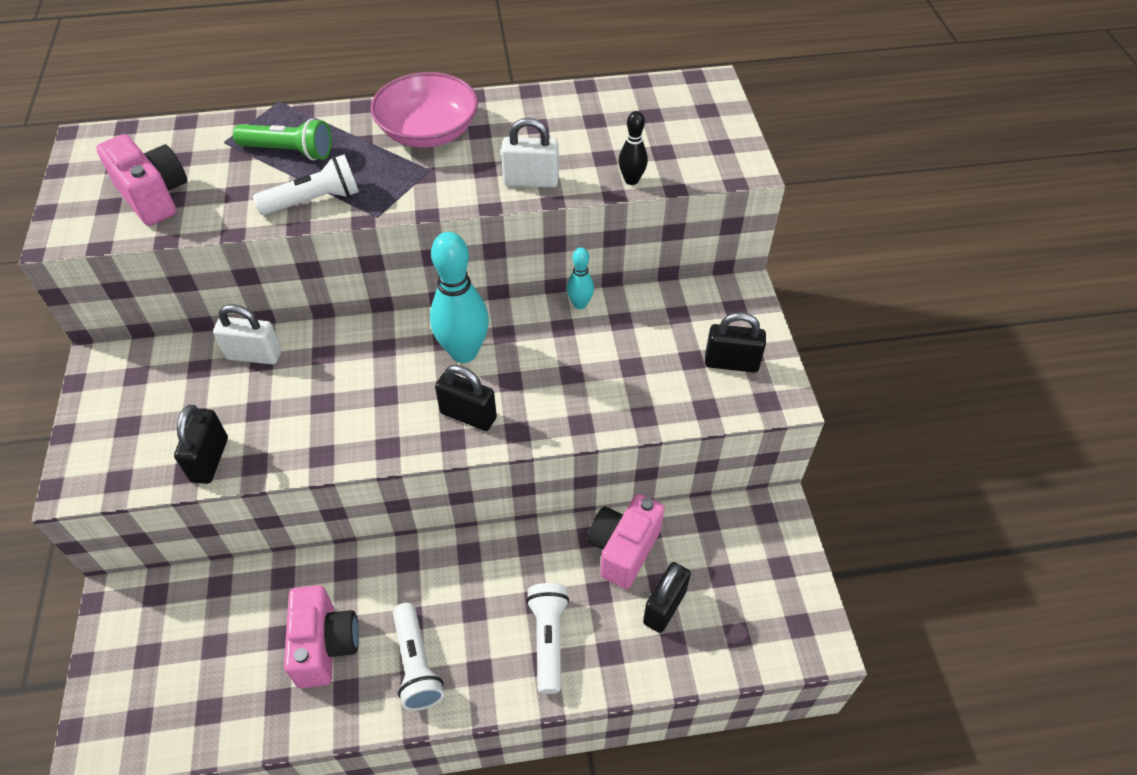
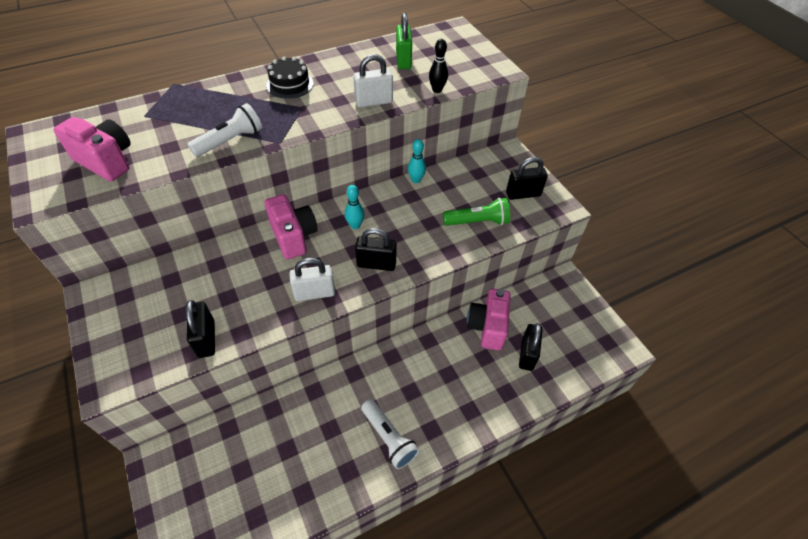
camera: 20 degrees left, 0 degrees up
white padlock [213,304,281,364] -> white padlock moved to [289,258,335,301]
green flashlight [233,118,332,161] -> green flashlight moved to [443,198,510,226]
pink camera [284,585,359,688] -> pink camera moved to [265,194,318,259]
pink bowl [371,72,478,148] -> black cake [266,57,313,99]
turquoise bowling pin [430,232,489,363] -> turquoise bowling pin [345,185,364,229], size x0.50
white flashlight [526,583,569,694] -> none
none -> green padlock [396,13,412,69]

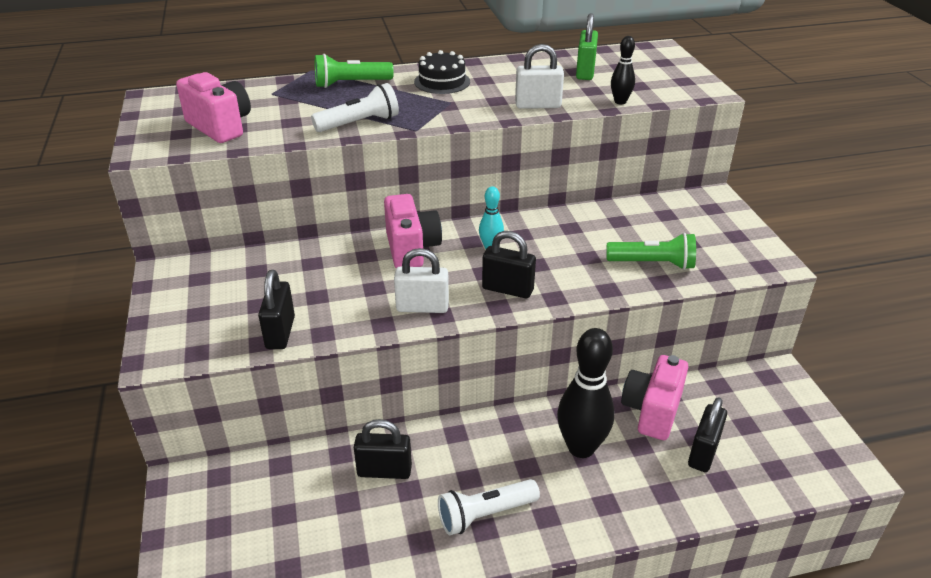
camera: 15 degrees right, 15 degrees down
white flashlight [361,399,419,469] -> white flashlight turned 90 degrees clockwise [438,479,540,535]
turquoise bowling pin [408,139,426,183] -> none
black padlock [506,157,548,200] -> black padlock moved to [354,419,412,479]
none -> green flashlight [315,54,394,88]
none -> black bowling pin [557,328,615,458]

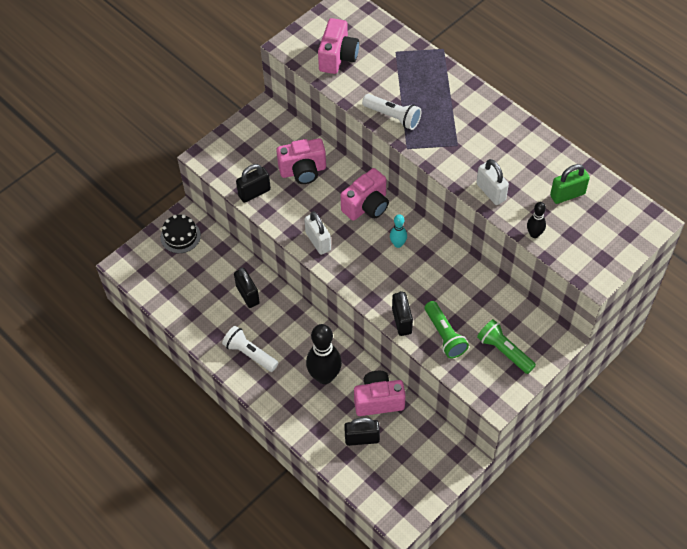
camera: 60 degrees right, 20 degrees up
green flashlight [315,54,394,88] -> green flashlight moved to [477,319,536,374]
black cake [414,50,470,94] -> black cake moved to [161,215,201,253]
black padlock [482,231,536,298] -> black padlock moved to [392,291,413,336]
none -> pink camera [276,138,326,184]

